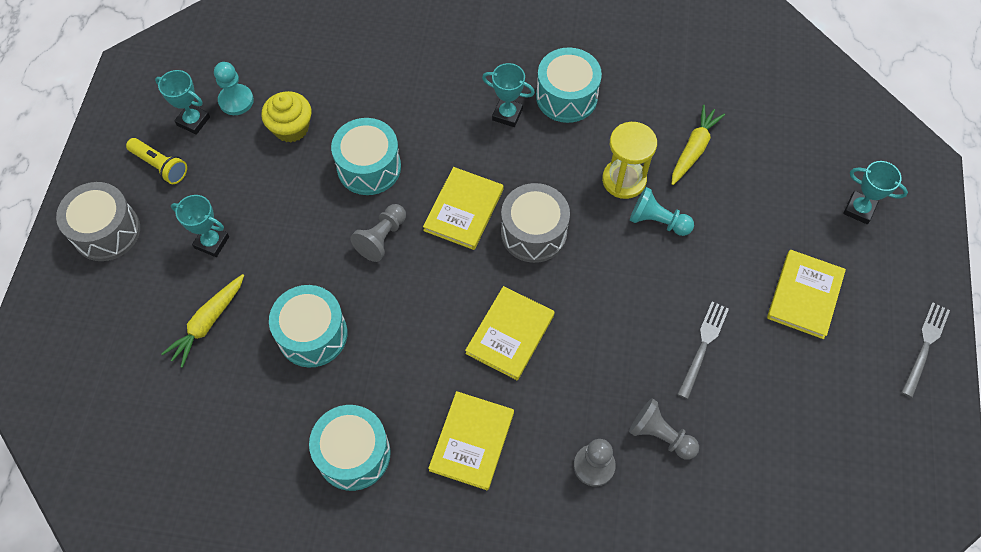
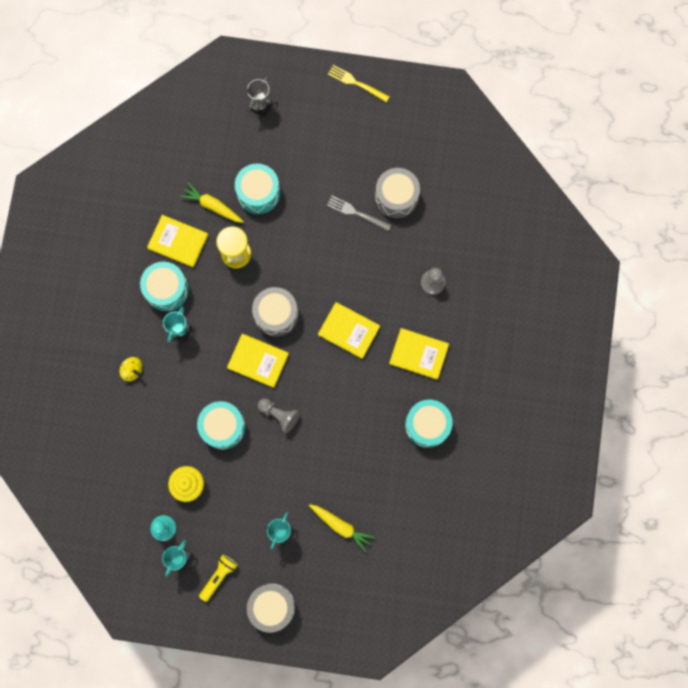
camera: 90 degrees left, 15 degrees up
turquoise drum [269,285,347,368] -> turquoise drum moved to [235,164,280,214]
grey pawn [629,398,699,460] -> none
turquoise pawn [630,187,694,236] -> none
yellow book [767,250,846,339] -> yellow book moved to [147,215,208,267]
turquoise trophy [843,161,908,224] -> grey trophy [247,77,272,117]
grey fork [901,302,950,398] -> yellow fork [328,65,390,102]
none -> yellow spinning top [120,357,143,381]
none -> grey drum [375,168,420,218]

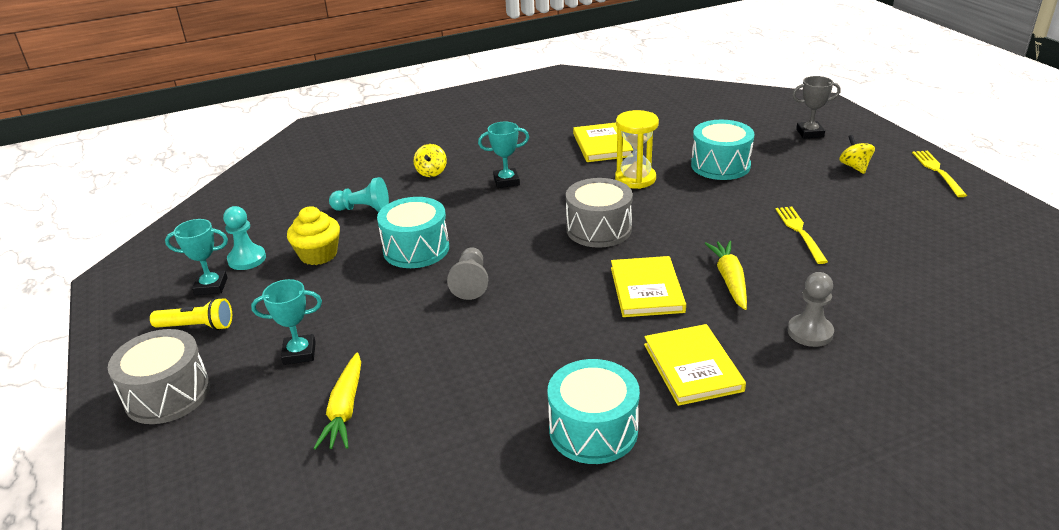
camera: 60 degrees right, 45 degrees down
turquoise drum [140,262,189,311] -> none
yellow carrot [180,183,244,223] -> yellow carrot moved to [705,241,747,310]
yellow book [227,334,289,388] -> none
grey fork [327,196,392,231] -> yellow fork [775,207,828,264]
grey drum [375,168,420,218] -> none
none -> turquoise pawn [329,177,389,212]
none -> yellow spinning top [839,135,875,174]

